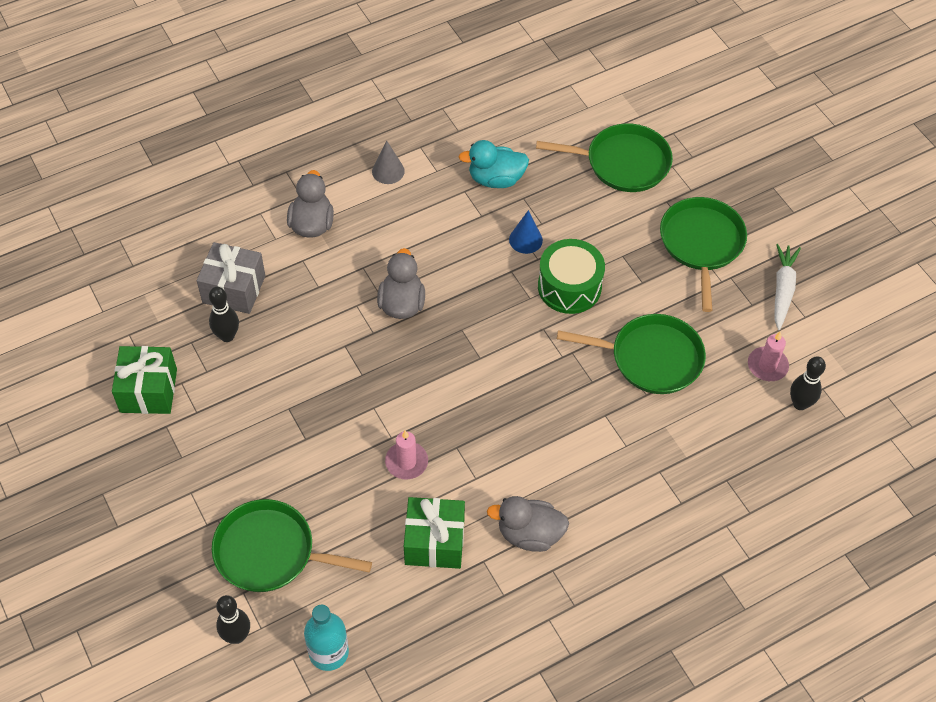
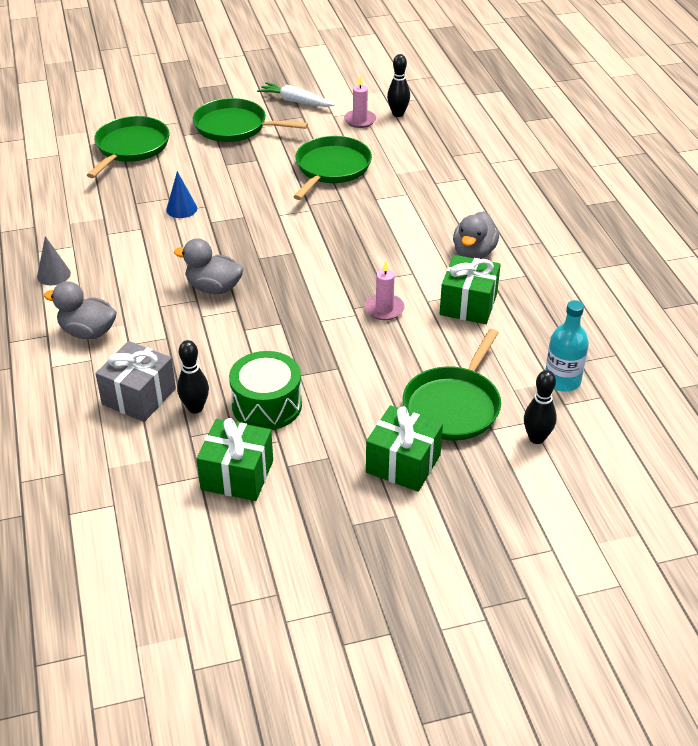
camera: 75 degrees left, 15 degrees down
turquoise duck [459,140,529,188] -> none
green drum [538,239,605,314] -> green drum moved to [229,351,302,430]
none -> green gift [366,405,443,492]

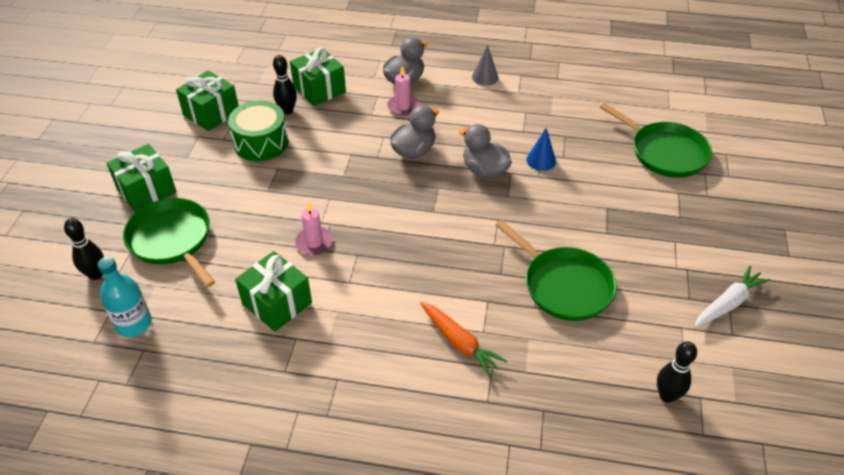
camera: 115 degrees right, 5 degrees up
grey gift [95,341,176,422] -> green gift [290,47,346,106]
green pan [193,98,308,142] -> none
pink candle [344,75,376,128] -> pink candle moved to [387,66,419,116]
grey duck [453,211,499,259] -> grey duck moved to [459,124,512,179]
none -> orange carrot [420,302,508,378]

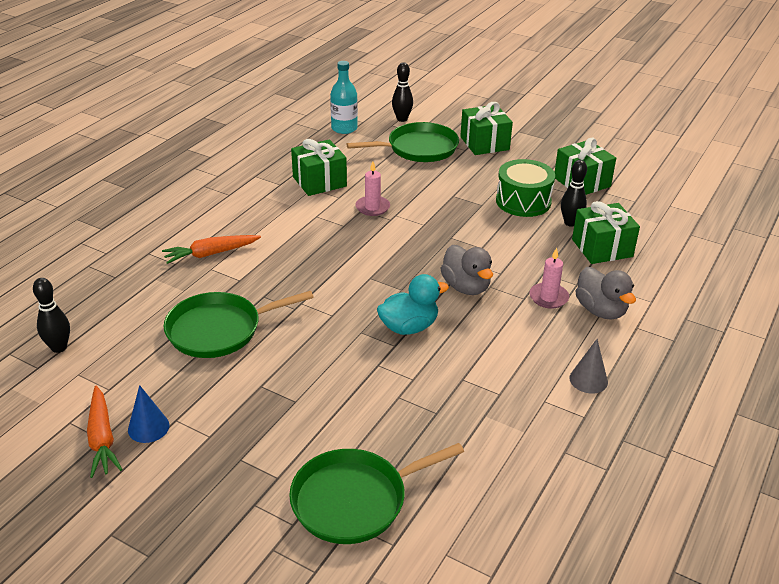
camera: 110 degrees right, 10 degrees down
grey duck [459,124,512,179] -> turquoise duck [377,274,449,335]
blue cone [526,128,556,171] -> blue cone moved to [128,385,169,443]
white carrot [695,265,771,327] -> orange carrot [87,386,123,478]

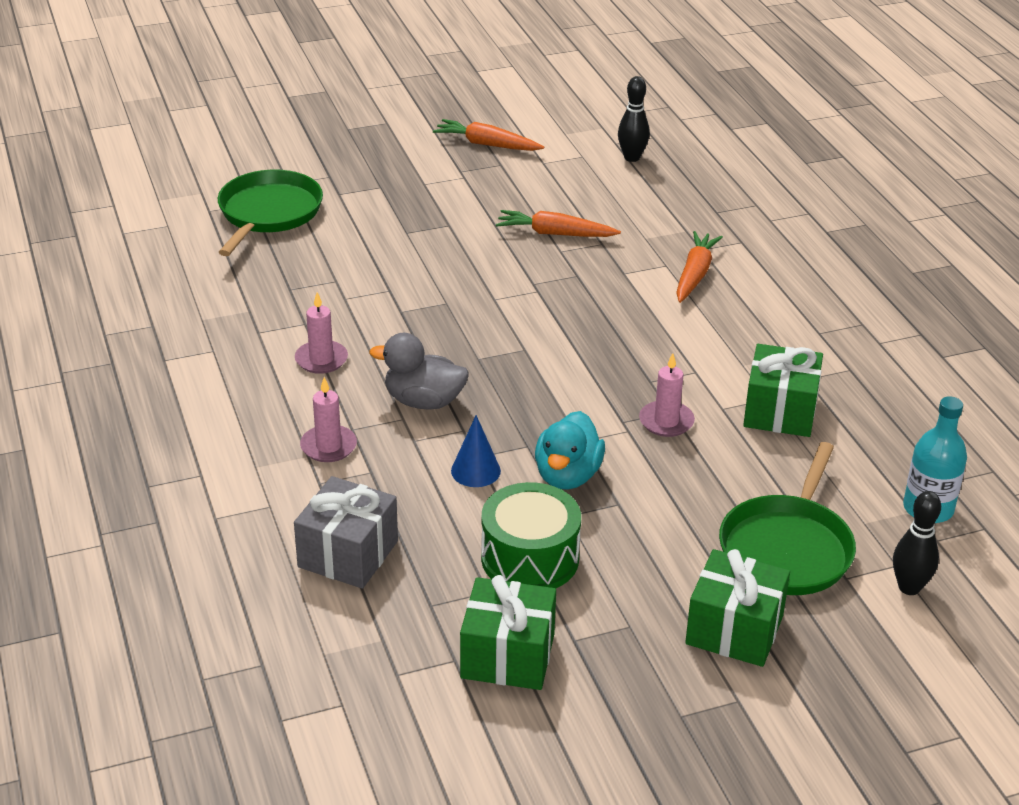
camera: 130 degrees right, 0 degrees up
blue cone [128,385,169,443] -> blue cone moved to [451,415,501,487]
green pan [164,291,314,358] -> orange carrot [496,210,621,237]
turquoise duck [377,274,449,335] -> turquoise duck moved to [535,411,605,490]
black bowling pin [561,160,587,227] -> none
grey cone [569,339,608,394] -> none
green gift [572,201,640,264] -> grey gift [294,476,398,589]
grey duck [575,267,636,319] -> none
none -> pink candle [295,292,348,374]

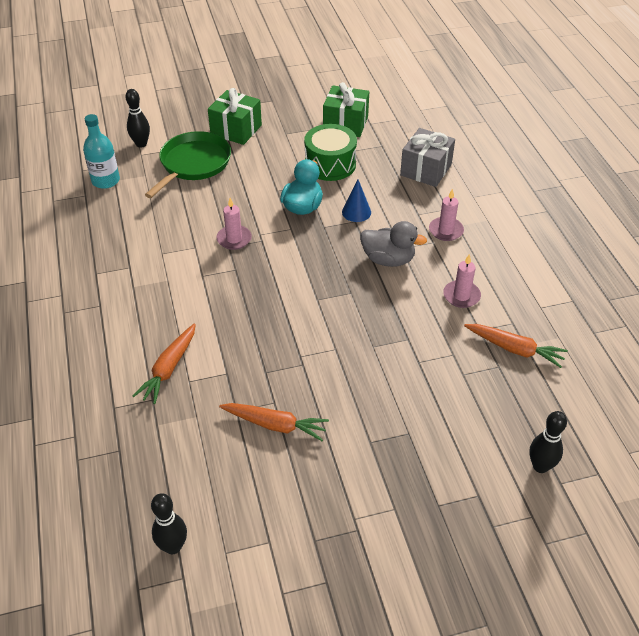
camera: 175 degrees left, 10 degrees up
green pan [218,170,323,256] -> black bowling pin [529,411,567,473]
orange carrot [433,119,544,151] -> orange carrot moved to [464,324,568,368]
green gift [743,344,823,437] -> none

